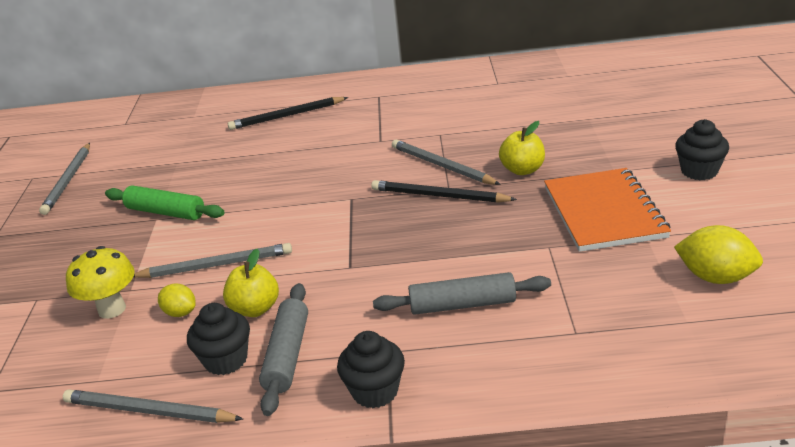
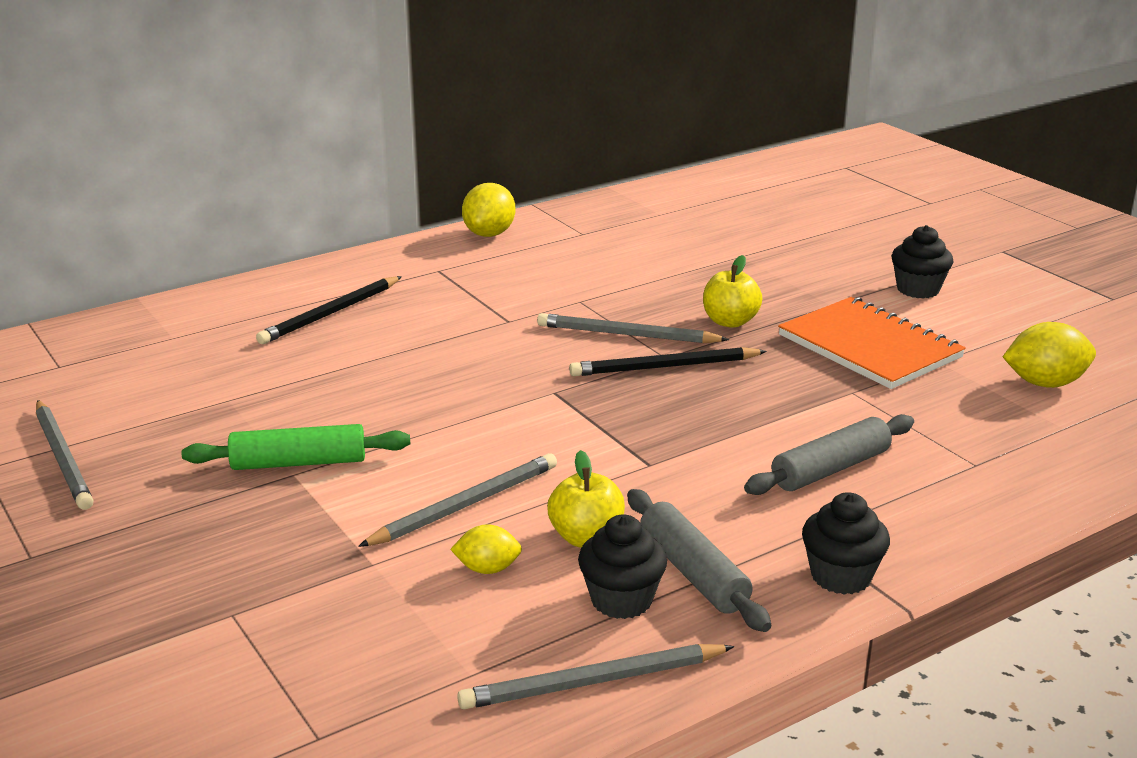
camera: 35 degrees left, 5 degrees down
yellow mushroom [66,246,135,319] -> none
none -> yellow lemon [462,183,515,237]

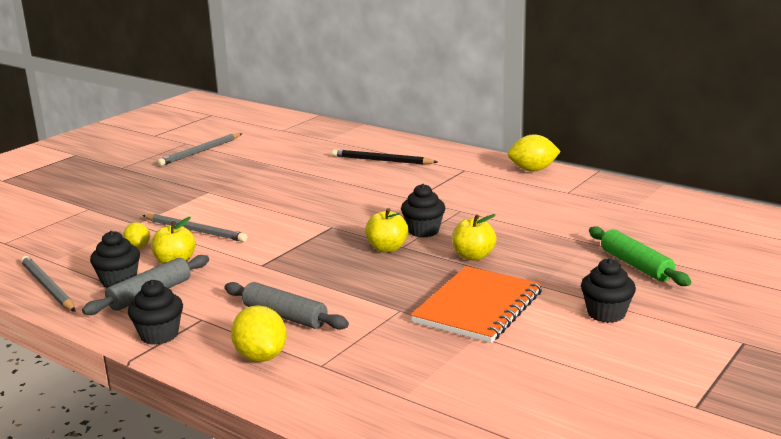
camera: 70 degrees right, 5 degrees down
green rolling pin [182,424,410,470] -> green rolling pin moved to [589,227,691,286]
grey pencil [537,313,729,343] -> black cupcake [401,184,445,238]
black pencil [569,347,767,376] -> yellow apple [365,208,408,253]
yellow lemon [1003,322,1096,388] -> yellow lemon moved to [231,305,287,362]

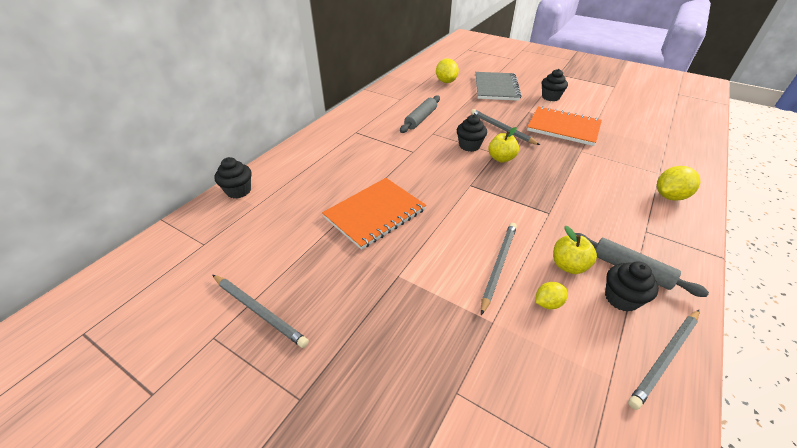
camera: 95 degrees left, 20 degrees up
black cupcake [128,280,183,345] -> black cupcake moved to [214,157,252,199]
grey rolling pin [224,282,349,330] -> grey rolling pin moved to [400,95,440,133]
black pencil [332,149,437,165] -> none
yellow apple [452,214,497,261] -> grey pencil [471,109,540,145]
yellow lemon [508,134,561,171] -> yellow lemon moved to [436,58,459,83]
green rolling pin [589,227,691,286] -> grey notebook [475,72,522,101]
none -> orange notebook [322,178,426,250]

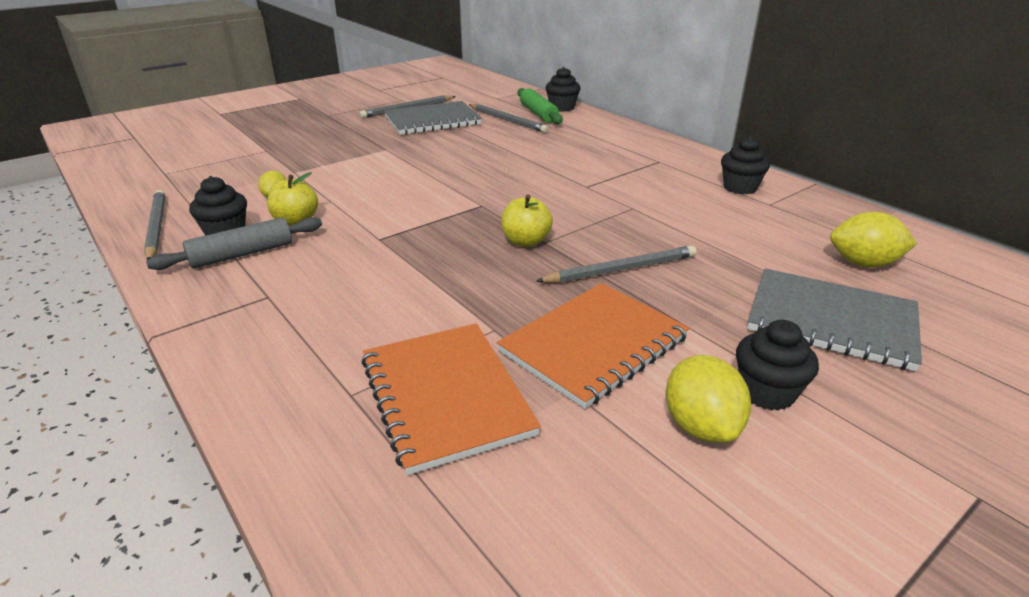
camera: 110 degrees right, 10 degrees down
orange notebook [322,178,426,250] -> orange notebook moved to [361,323,541,475]
grey rolling pin [400,95,440,133] -> none
black cupcake [457,115,487,152] -> black cupcake moved to [721,136,770,194]
grey pencil [481,223,517,315] -> grey pencil moved to [469,104,549,133]
yellow lemon [657,166,700,201] -> yellow lemon moved to [666,355,751,443]
none -> grey notebook [384,101,482,135]
none -> green rolling pin [518,88,563,124]

